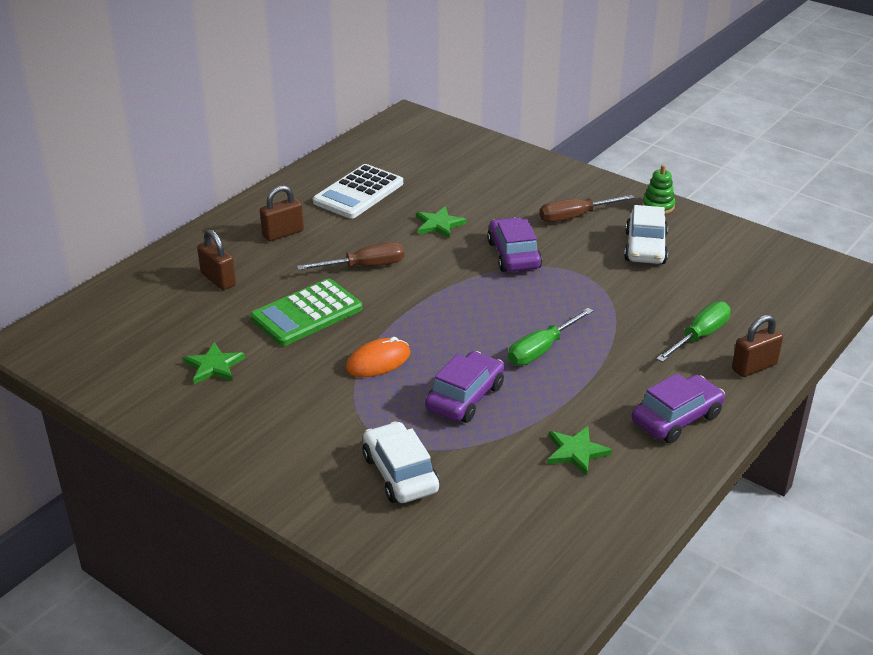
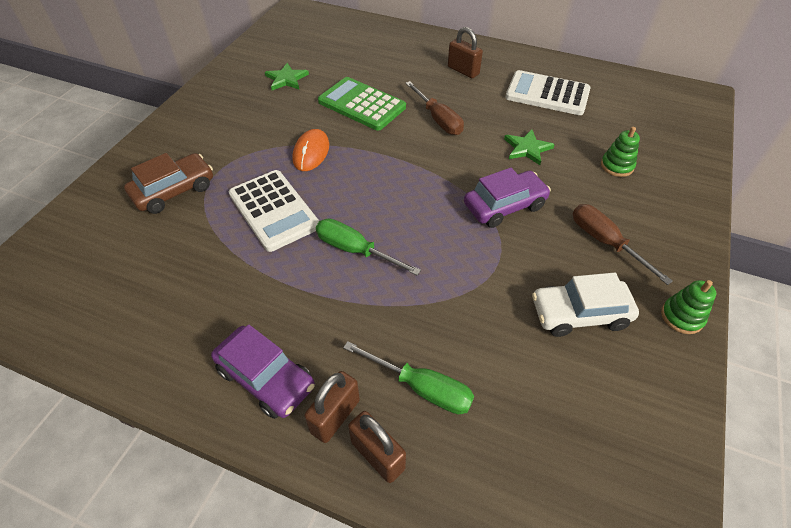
camera: 75 degrees right, 15 degrees up
brown padlock [197,229,236,290] -> brown padlock moved to [304,371,360,443]
orange mouse [346,337,410,377] -> orange mouse turned 60 degrees clockwise [292,129,329,171]
white car [363,421,440,503] -> brown car [124,153,213,214]
purple car [425,351,504,423] -> white calculator [229,170,319,252]
green star [547,426,612,476] -> none
none -> green stacking toy [601,127,640,177]

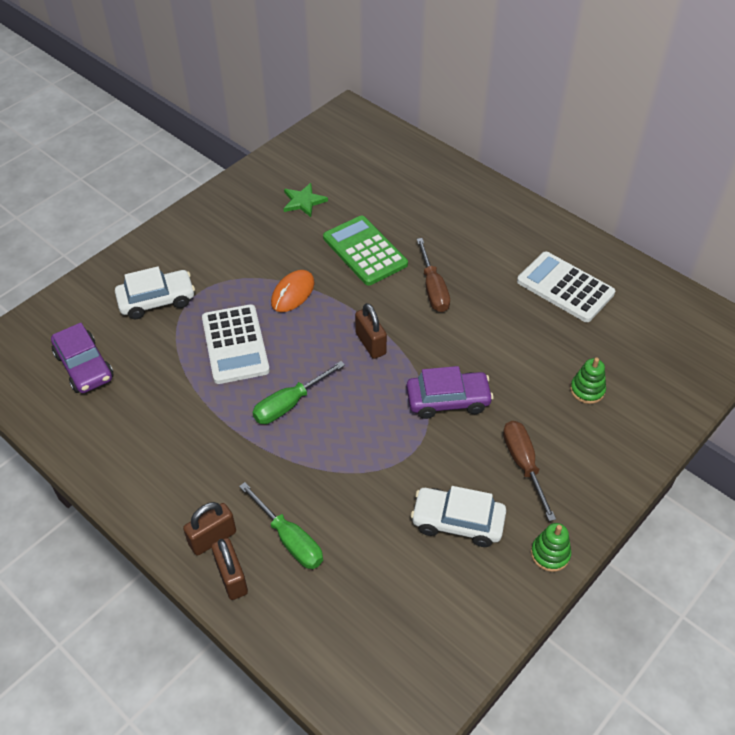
camera: 20 degrees right, 0 degrees up
brown car [124,153,213,214] -> white car [115,267,195,319]
purple car [211,324,315,419] -> purple car moved to [51,323,114,393]
green screwdriver [316,218,421,276] -> green screwdriver turned 90 degrees counterclockwise [252,361,345,424]
brown padlock [448,27,483,78] -> brown padlock moved to [355,303,387,359]
green star [504,129,555,165] -> none

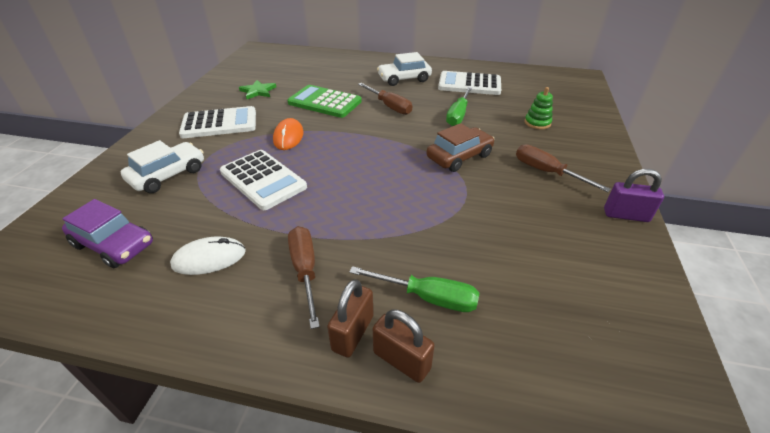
camera: 30 degrees left, 10 degrees down
green screwdriver [252,361,345,424] -> green screwdriver moved to [446,87,472,126]
brown padlock [355,303,387,359] -> none
purple car [407,366,493,419] -> brown car [427,123,495,172]
white car [411,486,506,547] -> white car moved to [377,52,432,86]
green stacking toy [531,523,571,572] -> purple padlock [604,169,664,222]
none -> white mouse [170,236,246,275]
none -> white calculator [179,106,256,138]
none -> brown screwdriver [288,226,320,329]

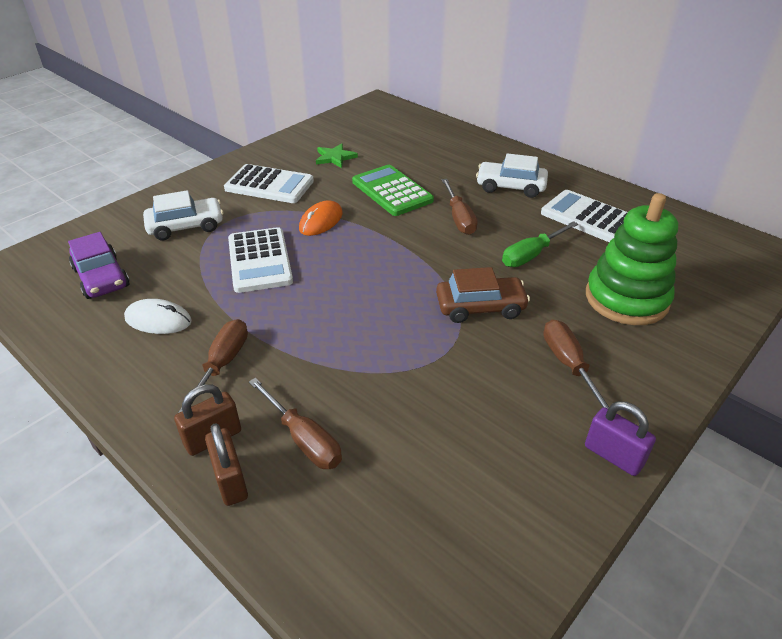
camera: 30 degrees right, 0 degrees up
green screwdriver [349,266,479,312] -> brown screwdriver [249,378,342,469]
green stacking toy [525,87,553,129] -> green stacking toy [586,193,678,325], size x2.24

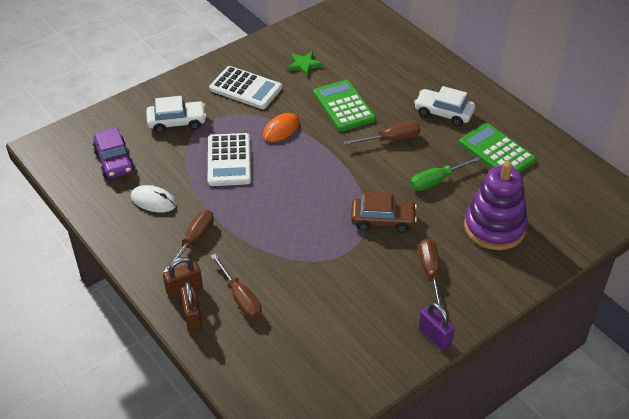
camera: 10 degrees right, 5 degrees up
brown screwdriver [442,179,478,235] -> brown screwdriver turned 105 degrees counterclockwise [344,122,420,145]
white calculator [541,190,628,242] -> green calculator [459,123,536,172]
green stacking toy [586,193,678,325] -> purple stacking toy [464,161,528,250]

